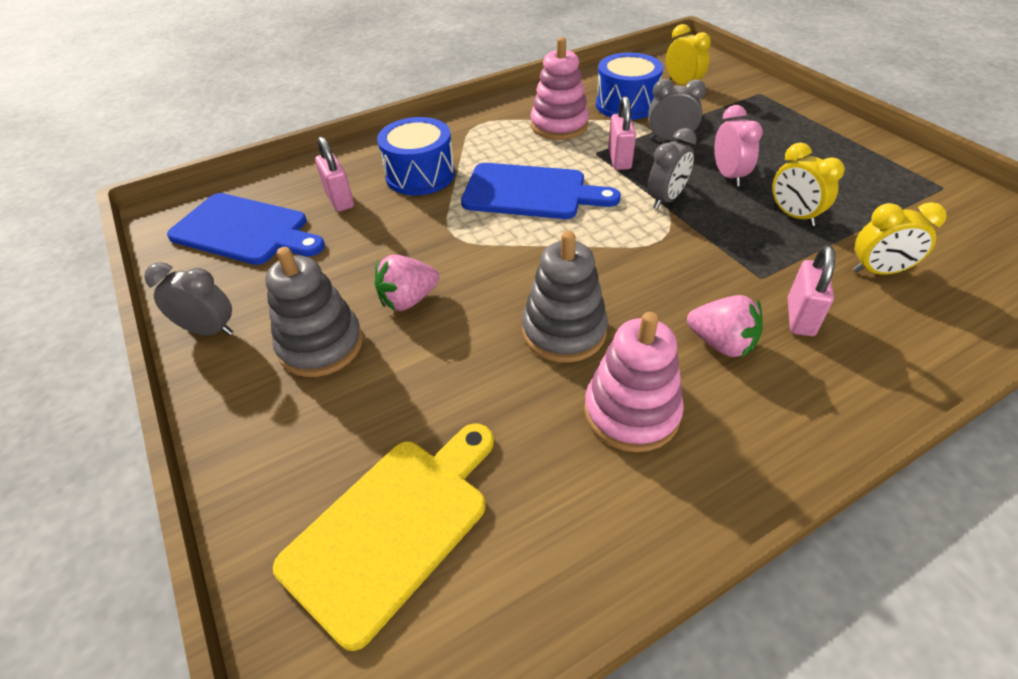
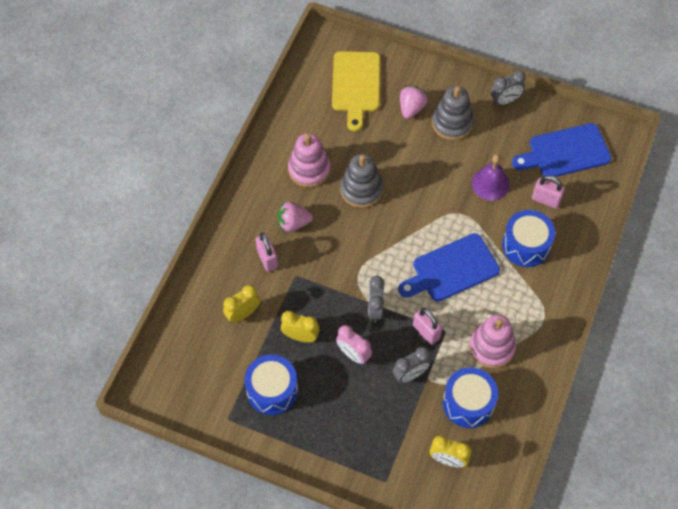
camera: 140 degrees right, 15 degrees up
pink strawberry [375,254,440,311] -> pink strawberry moved to [400,85,428,119]
none -> blue drum [245,355,298,415]
none -> purple bell [472,154,510,201]

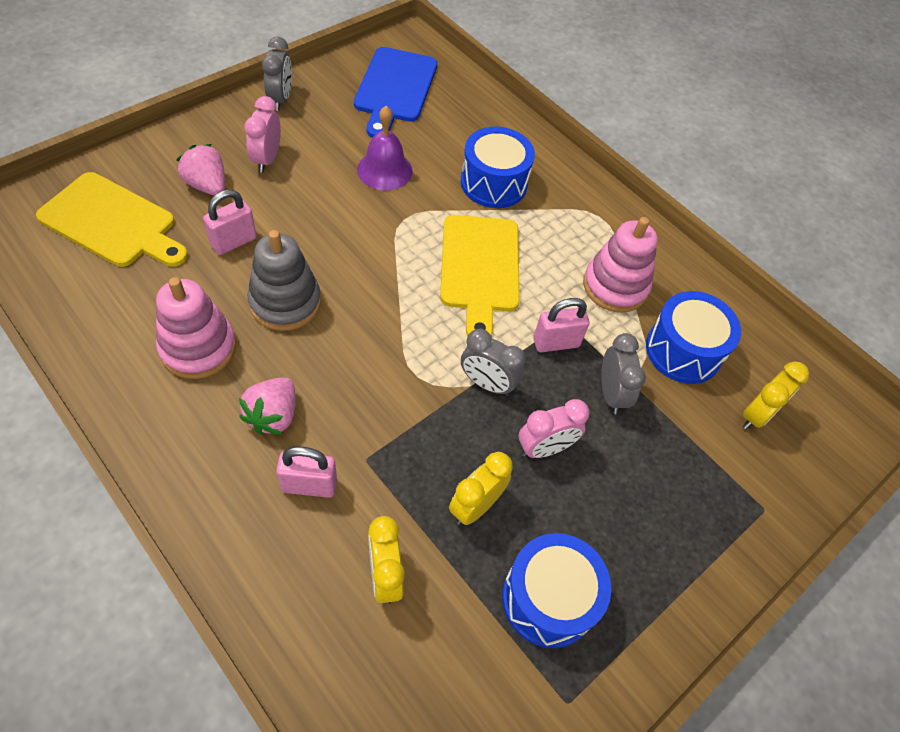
camera: 70 degrees left, 5 degrees down
blue cutting board [398,233,500,302] -> yellow cutting board [440,215,520,337]
grey stacking toy [432,86,474,140] -> pink clock [245,96,281,172]
pink padlock [532,175,565,209] -> pink padlock moved to [203,190,257,255]

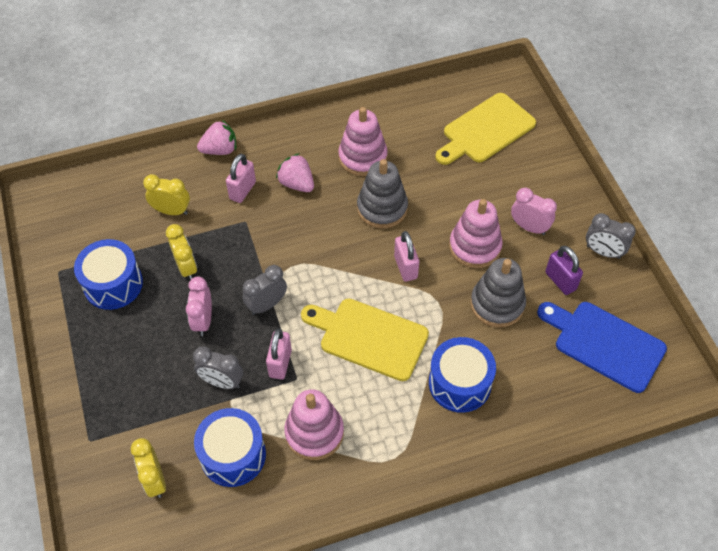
camera: 120 degrees right, 0 degrees up
pink strawberry [176,144,225,196] -> pink strawberry moved to [197,120,236,155]
pink padlock [203,190,257,255] -> pink padlock moved to [394,231,419,282]
purple bell [357,106,413,190] -> grey stacking toy [470,258,526,328]
none -> pink stacking toy [449,199,503,268]
none -> purple padlock [545,246,583,295]

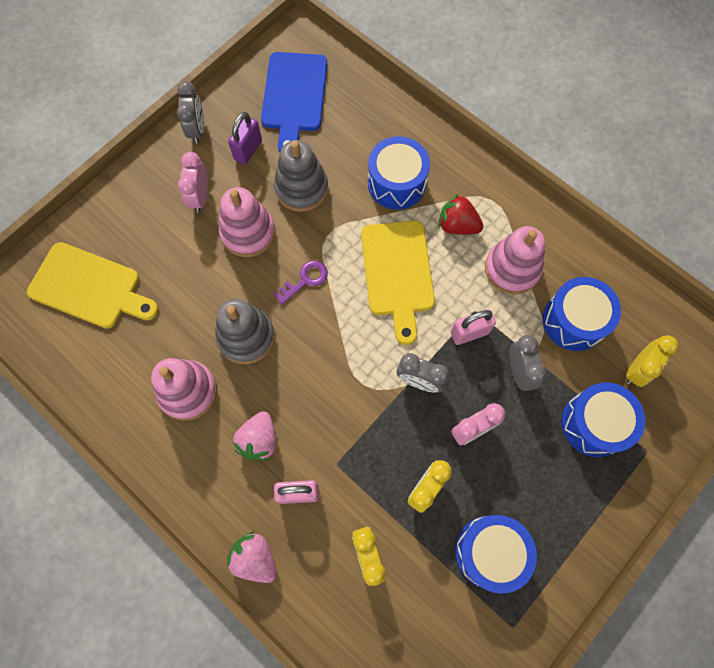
camera: 120 degrees left, 15 degrees up
pink padlock [394,231,419,282] -> purple key [273,260,328,304]
none -> red strawberry [439,194,483,235]
none -> blue drum [561,382,645,457]

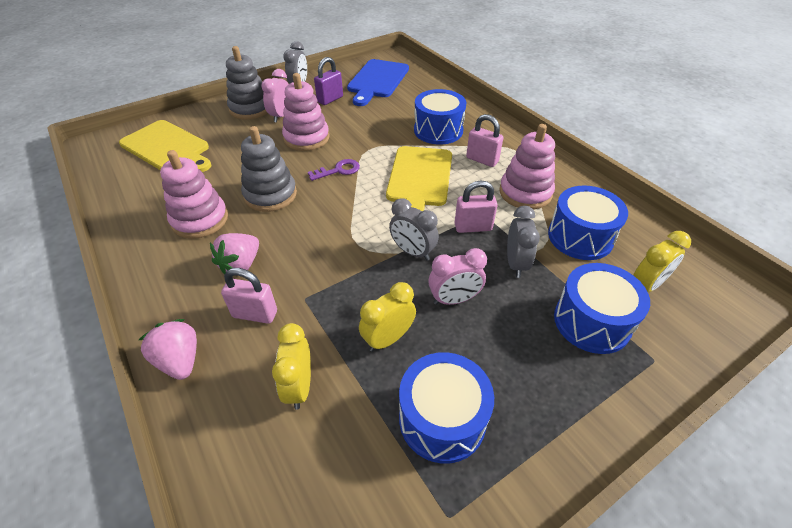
camera: 15 degrees right, 25 degrees down
grey stacking toy [274,140,328,212] -> grey stacking toy moved to [226,46,267,120]
red strawberry [439,194,483,235] -> pink padlock [466,114,503,167]

